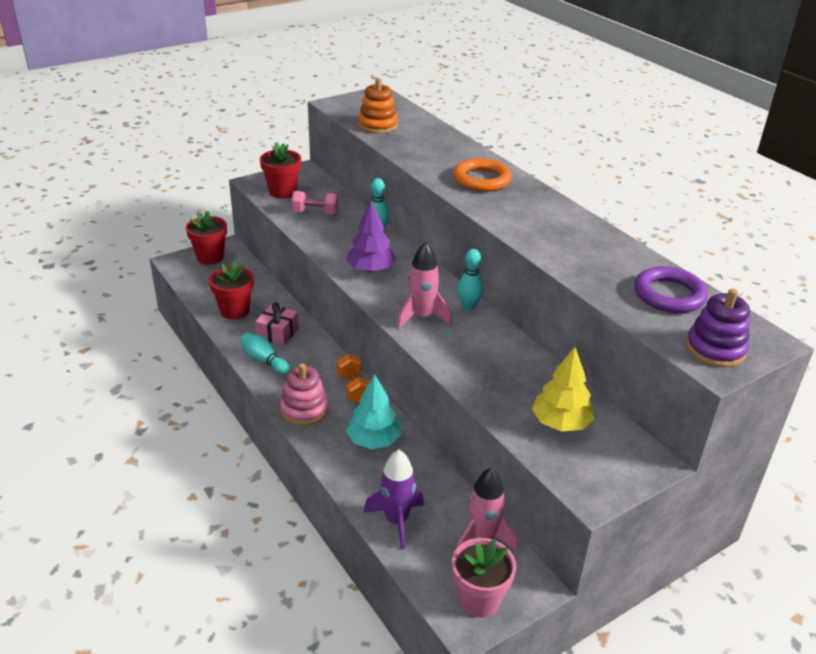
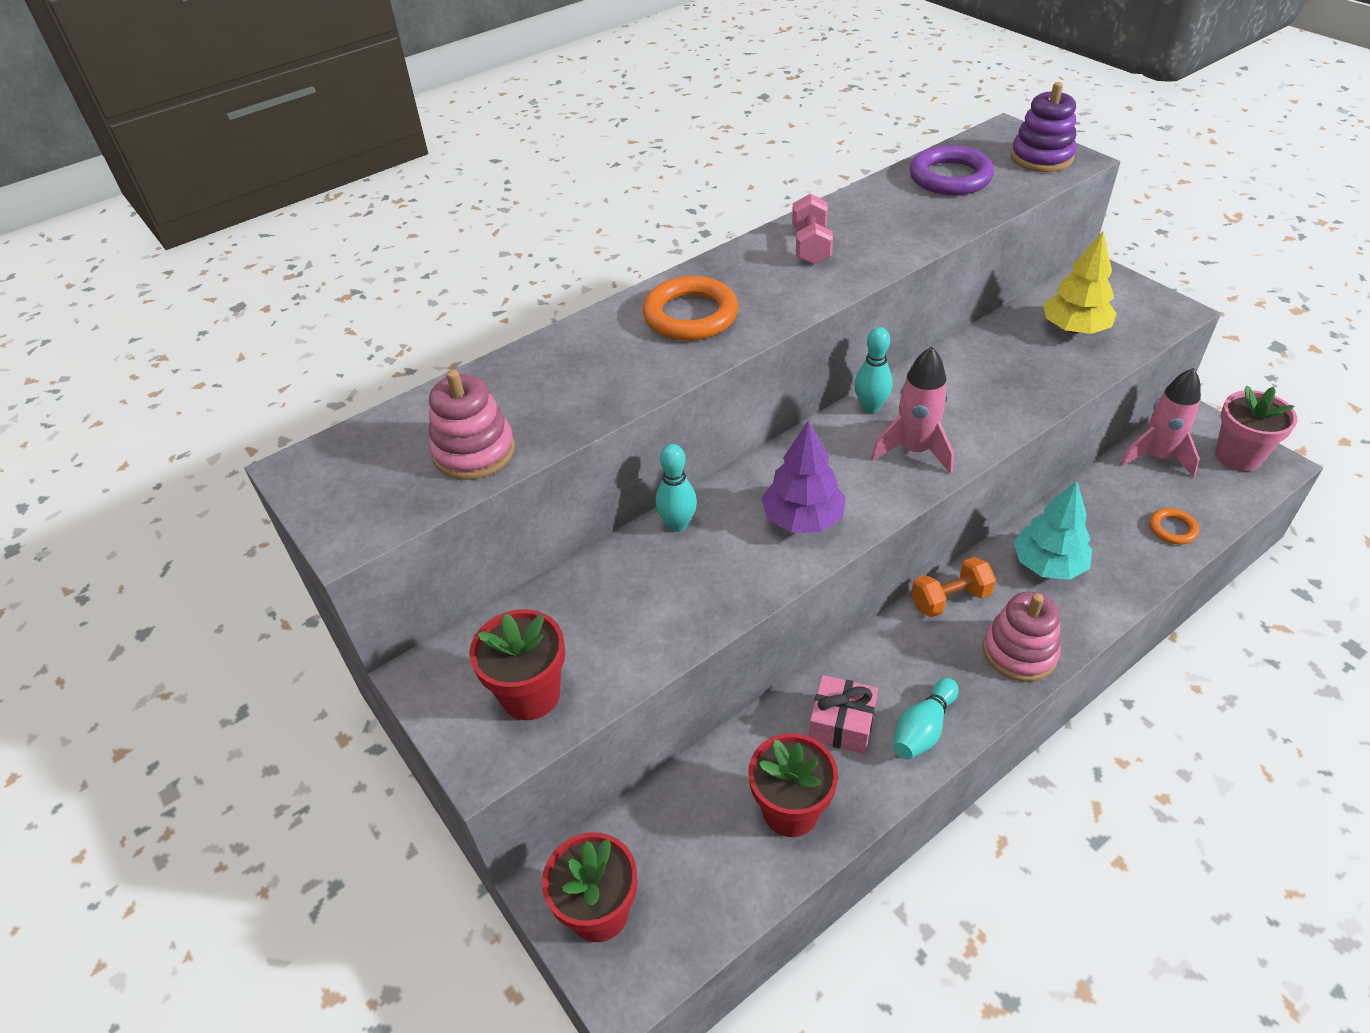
camera: 90 degrees left, 10 degrees up
pink dumbbell [291,191,338,215] -> pink dumbbell moved to [792,194,833,265]
orange stacking toy [358,78,398,134] -> pink stacking toy [429,369,515,480]
purple rocket [363,450,424,549] -> orange ring [1150,508,1199,544]

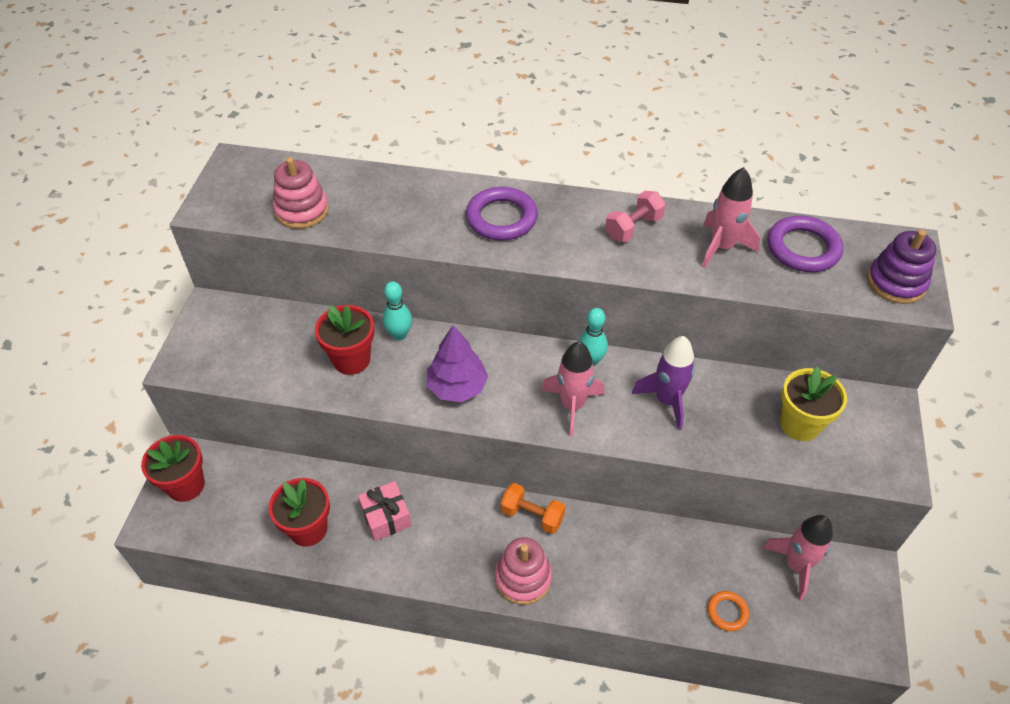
camera: 45 degrees right, 5 degrees up
red flower pot [469,609,565,720] -> red flower pot moved to [315,305,374,375]
orange ring [643,276,738,341] -> purple ring [466,187,538,240]
turquoise bowling pin [893,678,959,759] -> none
turquoise tree [1014,481,1092,580] -> none
yellow tree [1043,231,1117,334] -> yellow flower pot [780,366,847,441]
pink flower pot [1215,386,1297,471] -> none
none -> purple rocket [632,336,695,430]
none -> pink rocket [702,167,760,268]

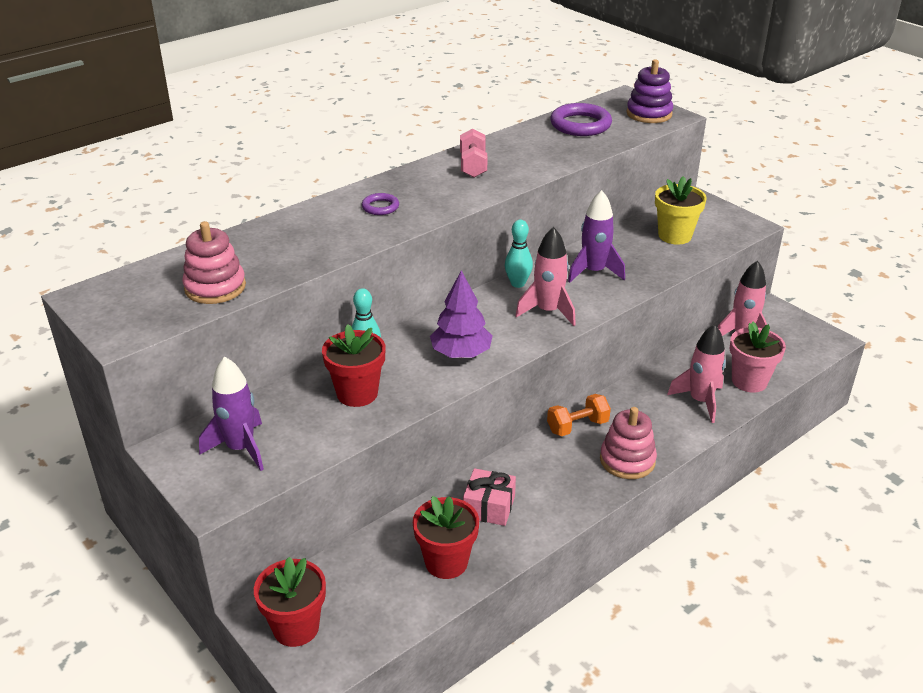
camera: 50 degrees left, 15 degrees down
purple ring [466,187,538,240] -> purple ring [362,193,399,215], size x0.53
pink rocket [702,167,760,268] -> pink rocket moved to [667,324,726,423]
orange ring [708,591,749,631] -> pink flower pot [730,322,786,393]
none -> purple rocket [199,356,264,471]

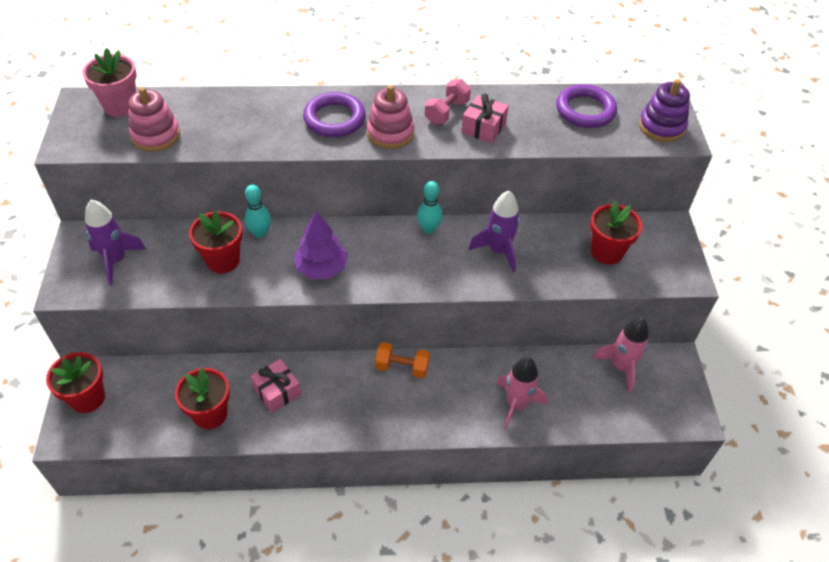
camera: 35 degrees right, 15 degrees up
purple ring [362,193,399,215] -> purple ring [303,92,366,137], size x1.88
pink rocket [515,227,576,326] -> none
pink stacking toy [600,407,657,479] -> pink stacking toy moved to [367,85,414,149]
yellow flower pot [655,176,707,245] -> red flower pot [590,201,642,265]
pink flower pot [730,322,786,393] -> pink flower pot moved to [82,48,136,117]
none -> pink gift [461,94,509,144]

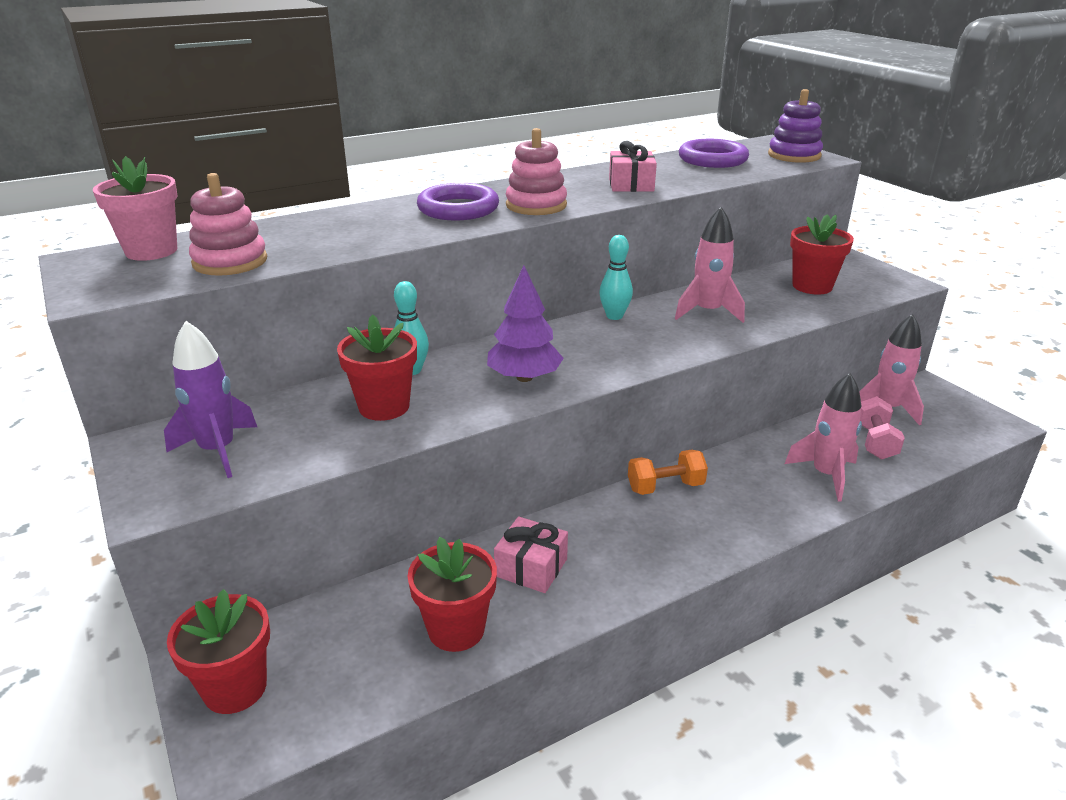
camera: 25 degrees left, 20 degrees down
pink dumbbell [425,79,471,124] -> pink dumbbell moved to [860,396,905,460]
purple rocket [469,190,520,272] -> pink rocket [675,207,745,323]

